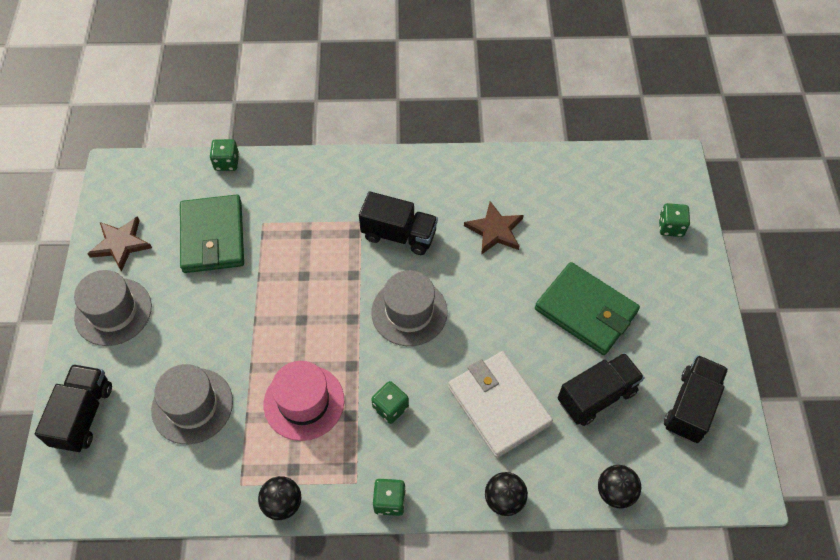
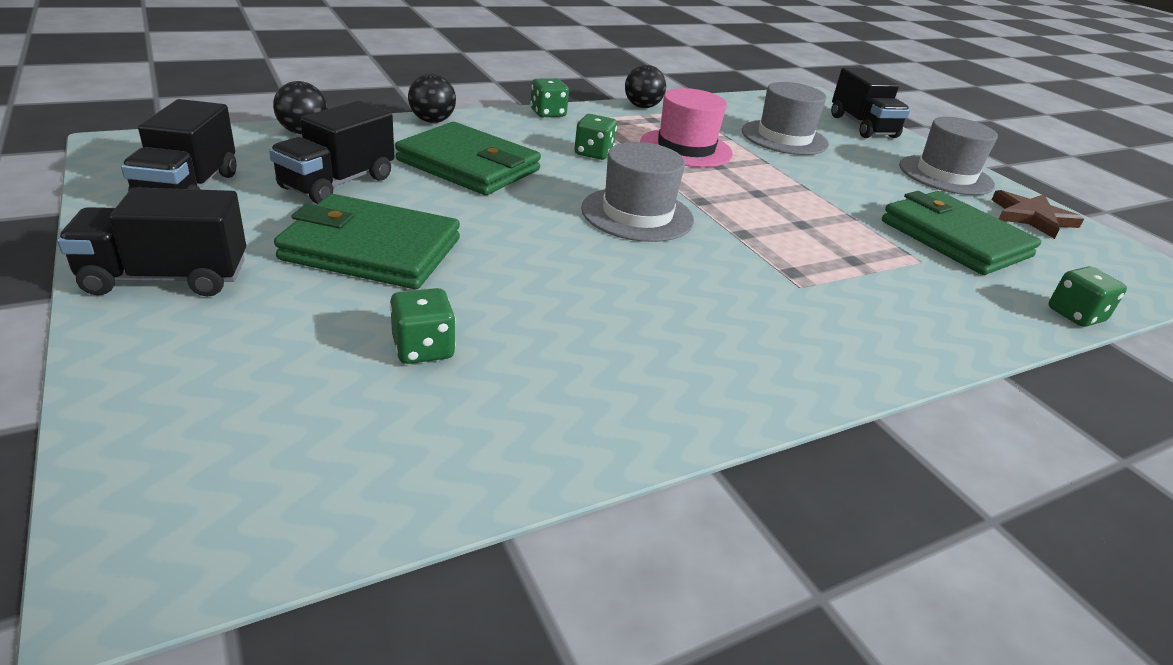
camera: 150 degrees right, 25 degrees down
black truck [359,191,438,255] -> black truck moved to [57,187,246,297]
white wallet [448,351,553,458] -> green wallet [395,122,541,195]
brown star [464,201,524,255] -> none
green dice [659,203,690,237] -> green dice moved to [390,288,456,364]

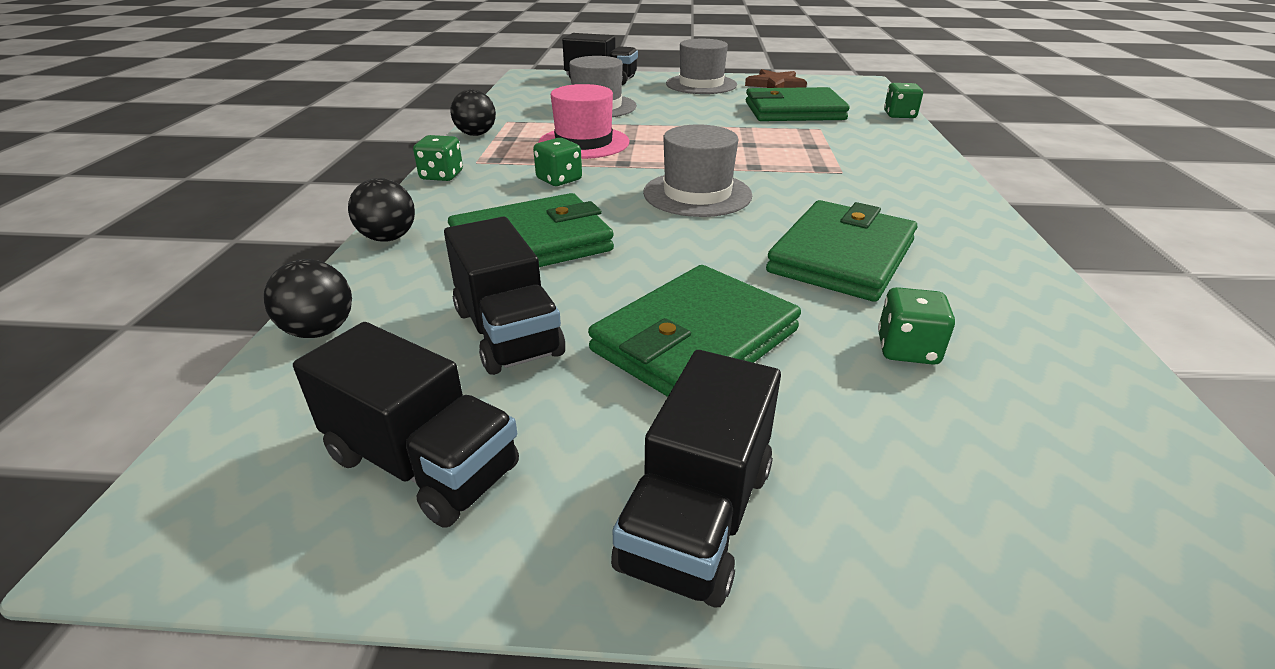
camera: 55 degrees left, 0 degrees up
none -> green wallet [766,200,917,302]

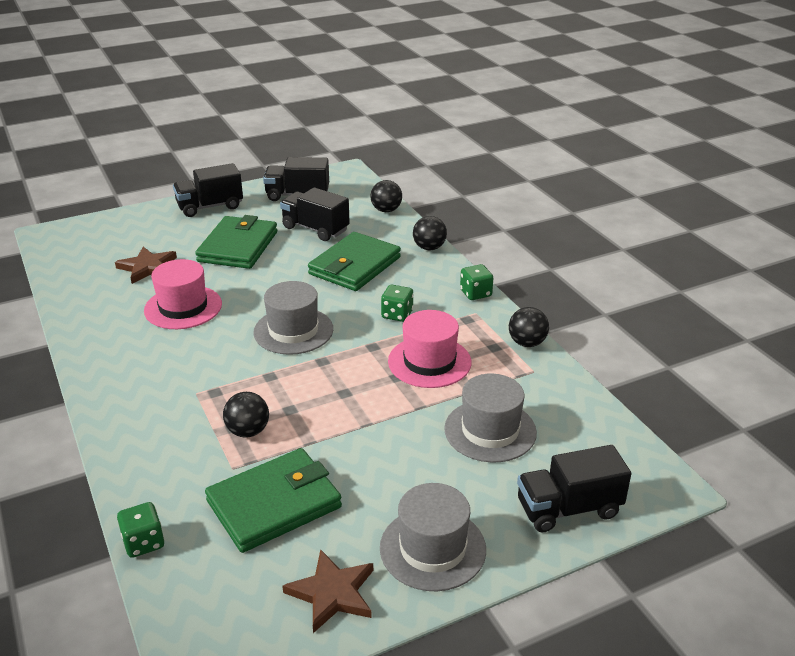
camera: 150 degrees right, 0 degrees up
black truck [611,350,781,607] -> black truck turned 105 degrees counterclockwise [173,163,243,217]
green wallet [766,200,917,302] -> pink hat [144,259,222,329]
green dice [878,287,955,365] -> brown star [115,247,177,284]
none -> black ball [223,392,269,438]

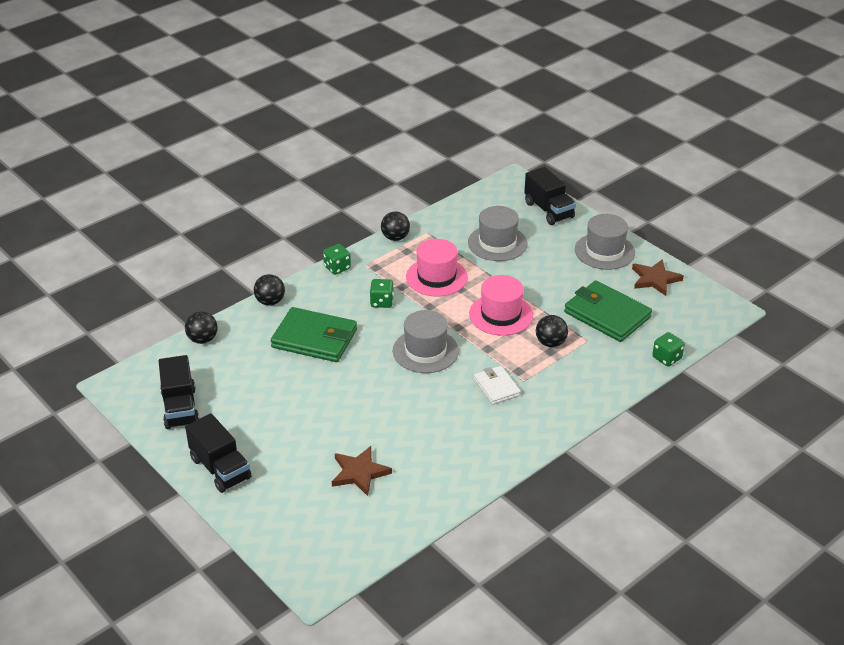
camera: 105 degrees left, 5 degrees up
pink hat [144,259,222,329] -> pink hat moved to [469,275,533,336]
green wallet [195,215,277,269] -> none
black truck [280,187,350,241] -> none
none -> white wallet [474,366,521,404]

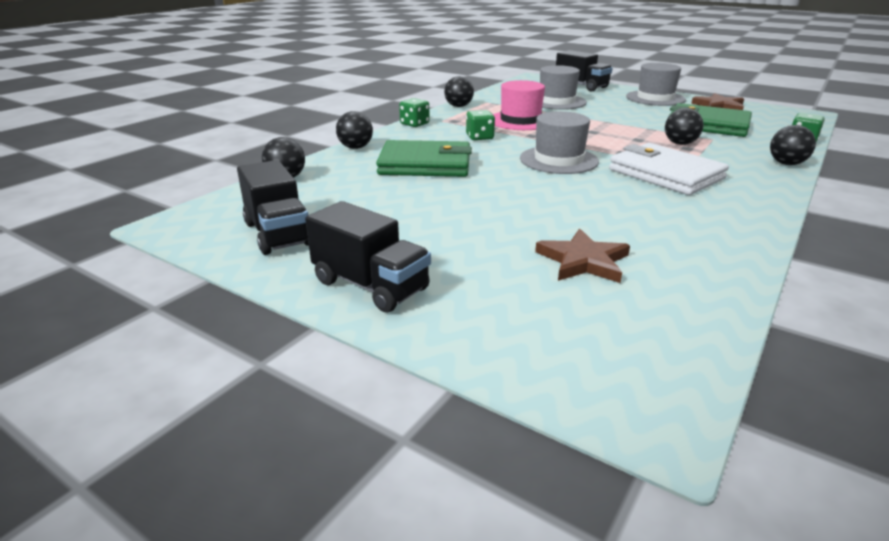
camera: 15 degrees left, 10 degrees down
pink hat [469,275,533,336] -> none
white wallet [474,366,521,404] -> white wallet [609,143,729,195], size x1.79
none -> black ball [770,125,816,165]

